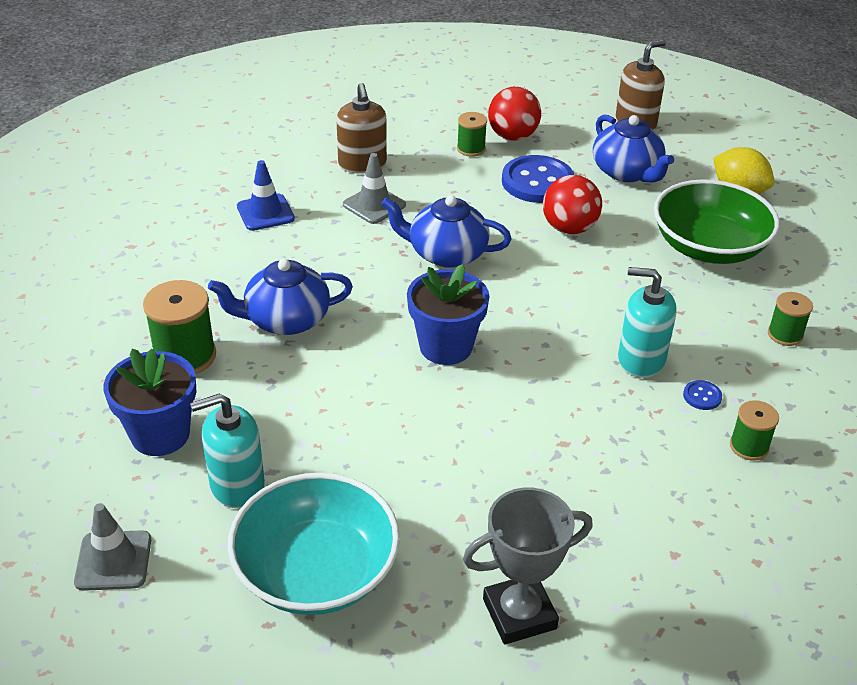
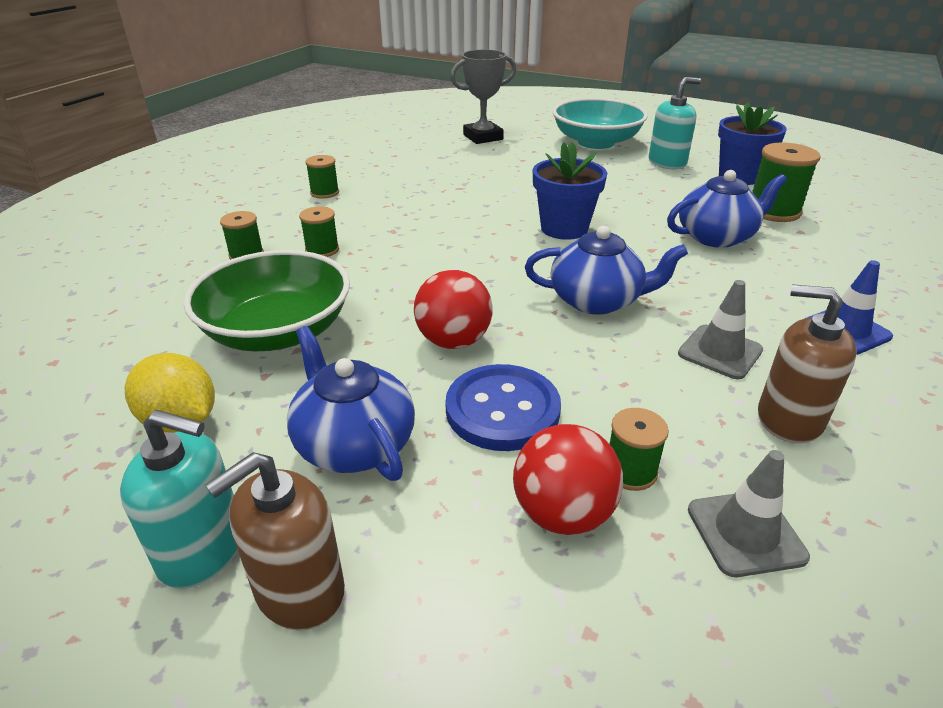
camera: 175 degrees right, 5 degrees down
grey traffic cone [74,503,151,591] -> grey traffic cone moved to [688,450,810,577]
brown soap dispenser [336,83,387,174] -> brown soap dispenser turned 45 degrees counterclockwise [758,284,857,444]
turquoise soap dispenser [618,267,677,378] -> turquoise soap dispenser moved to [120,410,238,589]
blue button [683,380,722,410] -> none
none -> green spool [299,206,339,257]

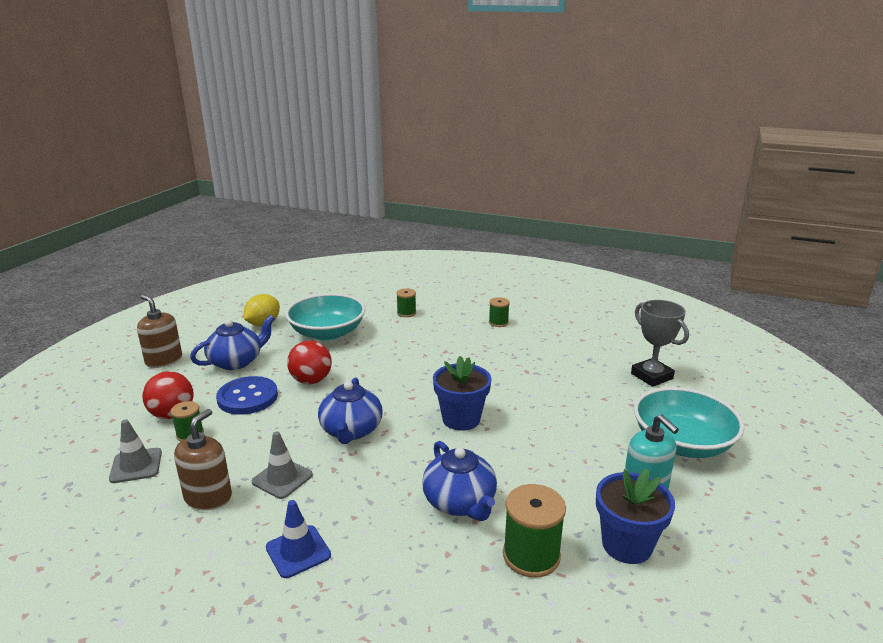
camera: 85 degrees right, 10 degrees down
turquoise soap dispenser [120,410,238,589] -> none
green bowl [183,250,350,351] -> turquoise bowl [285,293,365,340]
green spool [299,206,339,257] -> none

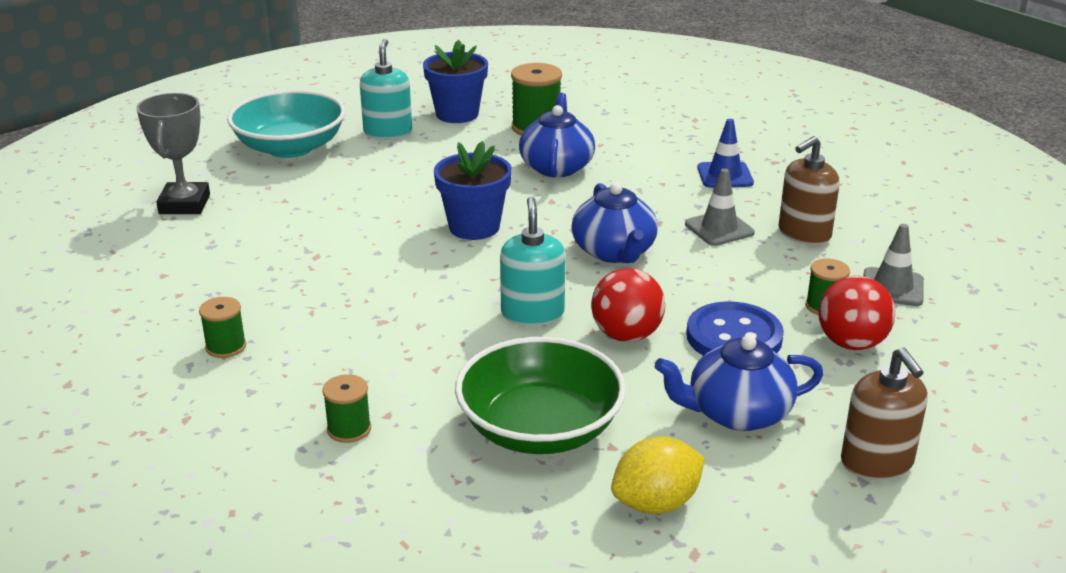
camera: 150 degrees left, 5 degrees up
turquoise bowl [285,293,365,340] -> green bowl [455,337,626,454]
blue teapot [318,377,383,444] -> blue teapot turned 135 degrees clockwise [571,183,658,263]
none -> turquoise soap dispenser [500,197,566,326]

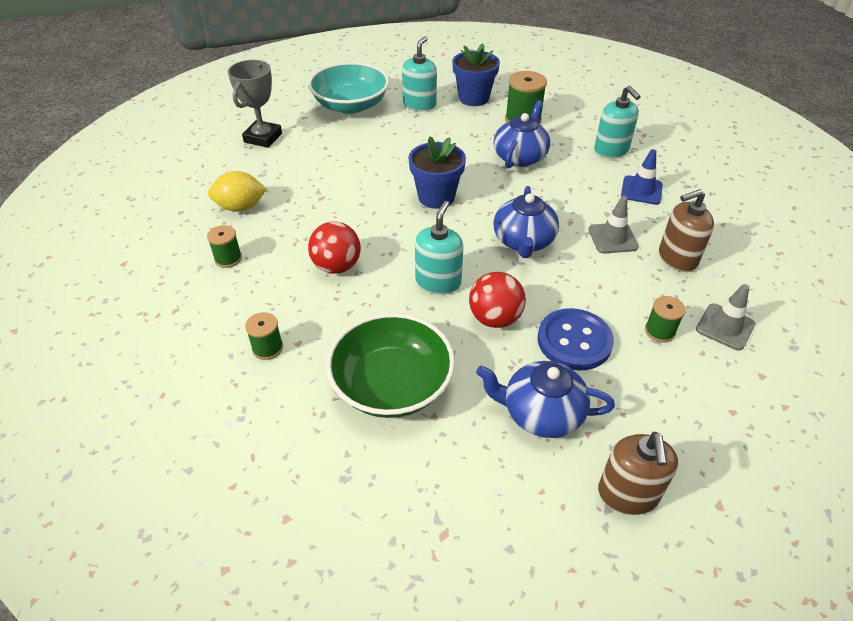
camera: 20 degrees right, 15 degrees up
yellow lemon [611,436,705,514] -> yellow lemon moved to [208,171,267,212]
red ball [818,276,896,350] -> red ball moved to [308,222,361,274]
none -> turquoise soap dispenser [594,86,641,158]

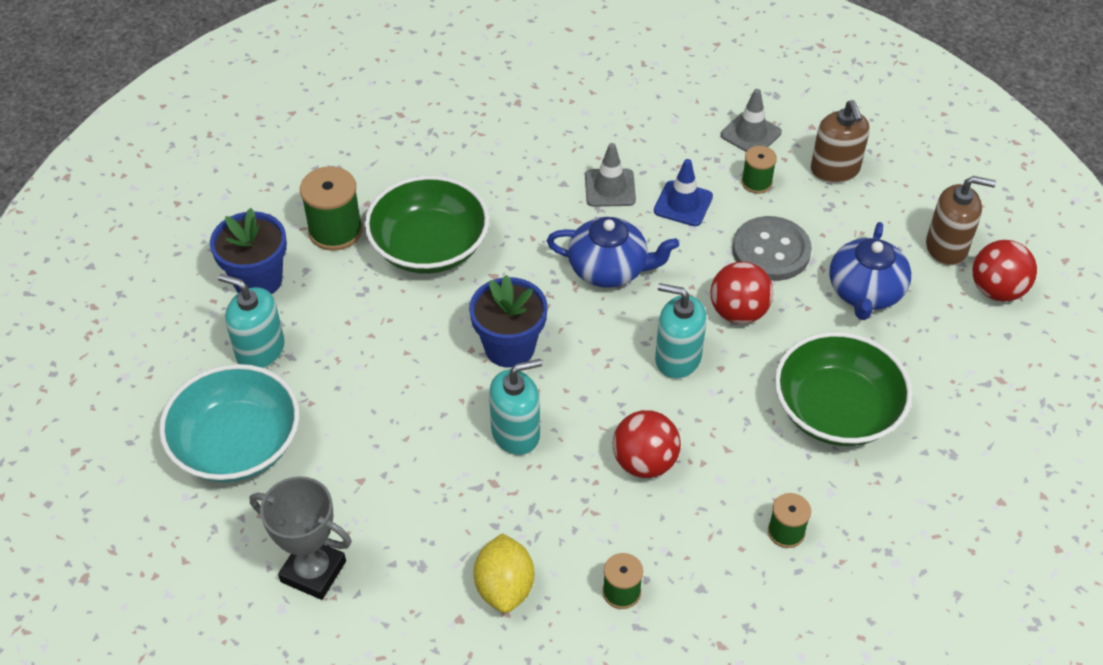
camera: 85 degrees left, 5 degrees up
blue teapot [494,100,550,169] -> green bowl [364,175,490,274]
blue button [538,308,614,370] -> grey button [732,216,812,281]
turquoise soap dispenser [594,86,641,158] -> turquoise soap dispenser moved to [489,359,542,455]
blue traffic cone [621,149,663,205] -> blue traffic cone moved to [654,159,713,226]
brown soap dispenser [659,189,714,272] -> brown soap dispenser moved to [811,100,870,183]
none -> red ball [973,240,1037,302]

